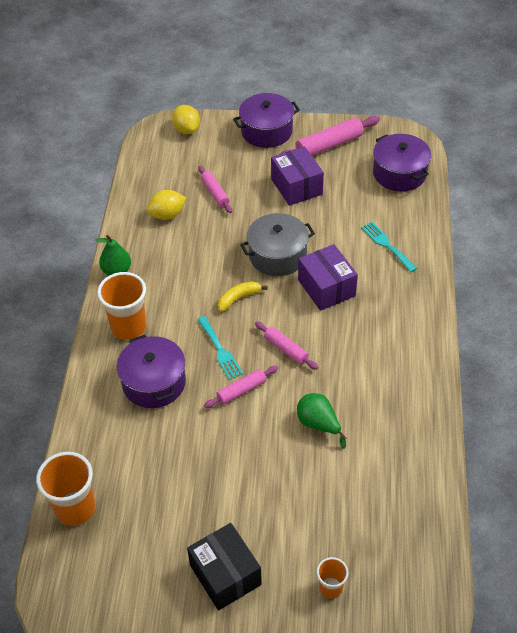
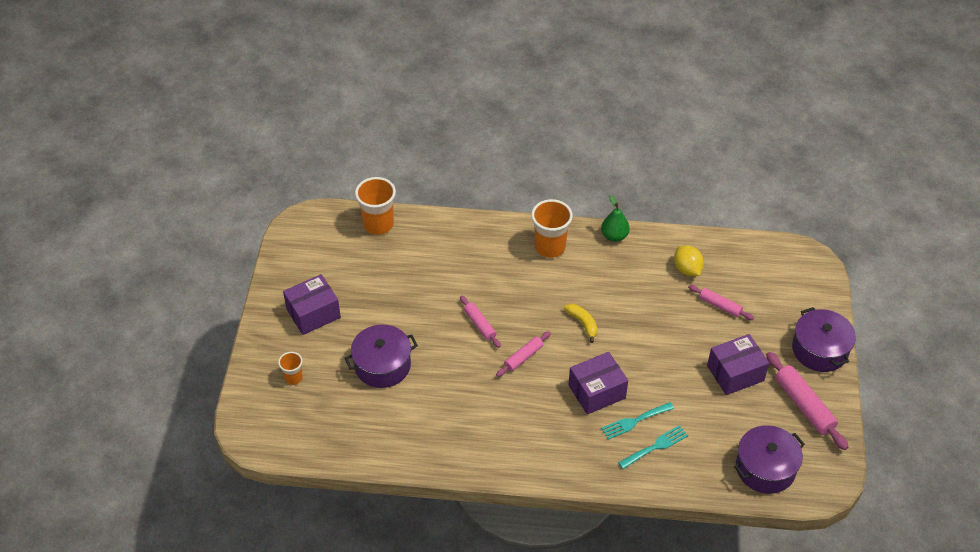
camera: 90 degrees right, 0 degrees up
purple pot [117,334,186,408] -> purple pot moved to [345,325,418,388]
yellow lemon [172,105,200,134] -> none
black box [187,523,262,611] -> purple box [283,274,341,335]
turquoise fork [197,316,243,380] -> turquoise fork moved to [601,402,674,440]
pink rolling pin [198,166,232,213] -> pink rolling pin turned 60 degrees clockwise [688,285,754,320]
grey pot [240,213,315,276] -> none
green pear [297,393,347,449] -> none

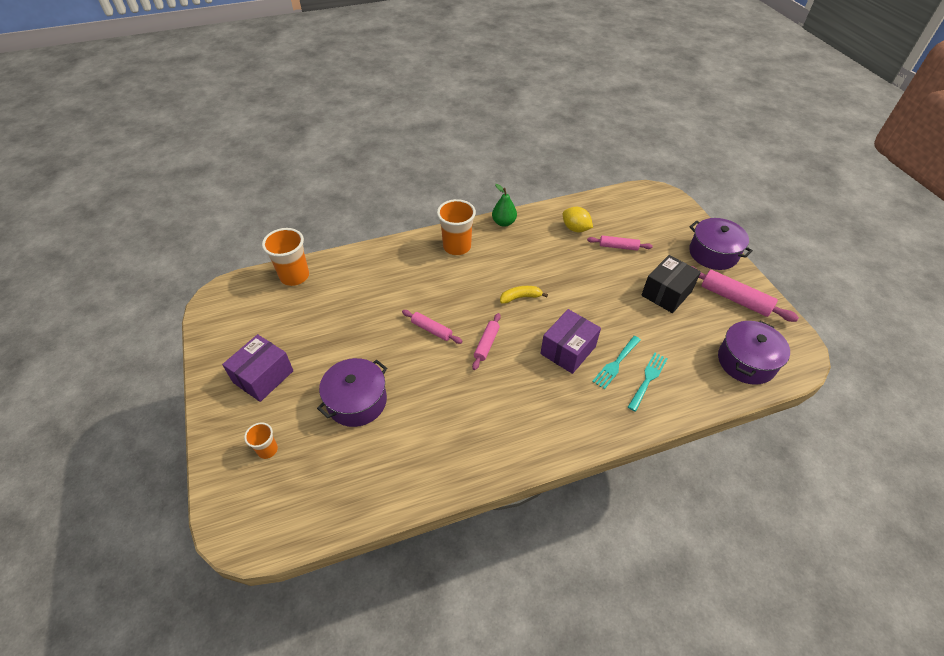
camera: 25 degrees left, 0 degrees up
yellow banana [564,304,598,343] -> yellow banana turned 45 degrees counterclockwise [500,286,548,304]
purple box [707,334,769,395] -> black box [641,255,701,313]

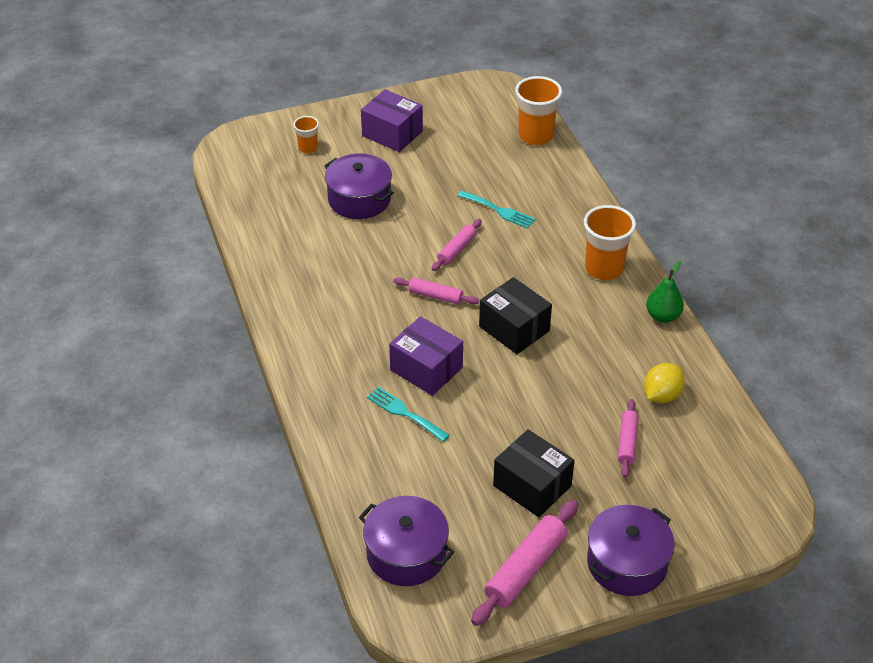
camera: 90 degrees right, 5 degrees down
yellow banana [500,286,548,304] -> black box [479,277,552,354]
turquoise fork [628,353,668,411] -> turquoise fork moved to [458,190,535,229]

